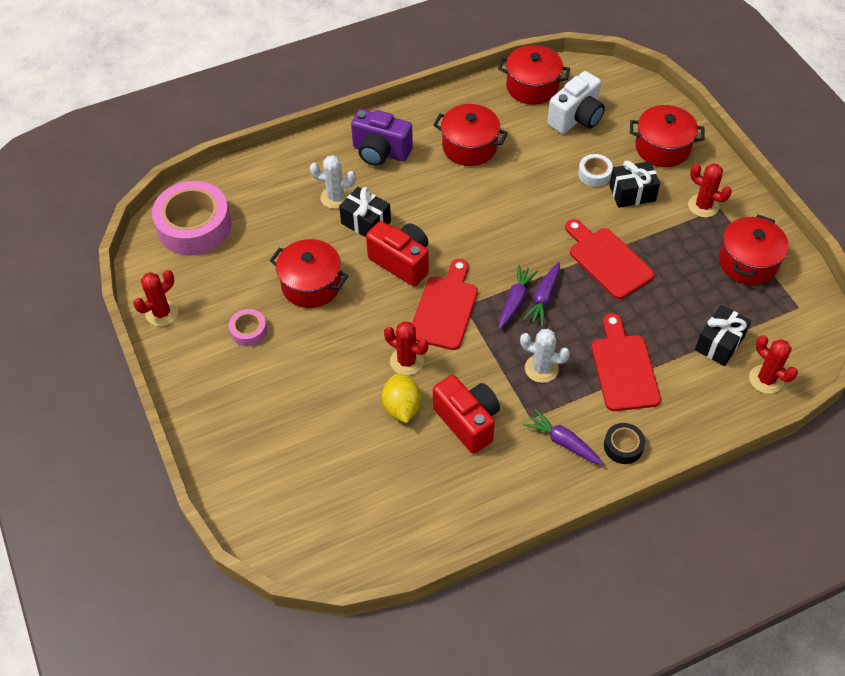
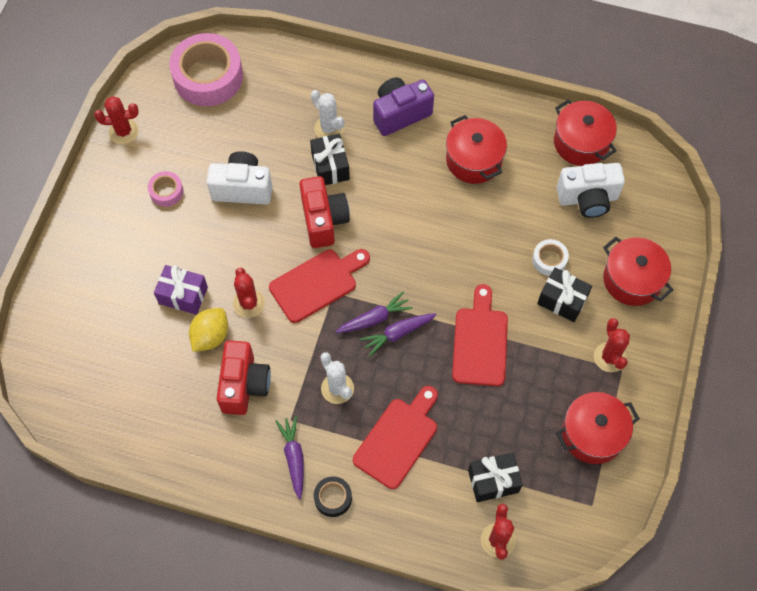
camera: 40 degrees right, 10 degrees up
red pot [270,239,349,308] -> white camera [207,151,272,205]
purple camera [351,109,413,166] -> purple camera turned 90 degrees clockwise [373,77,434,136]
none -> purple gift [154,265,208,315]

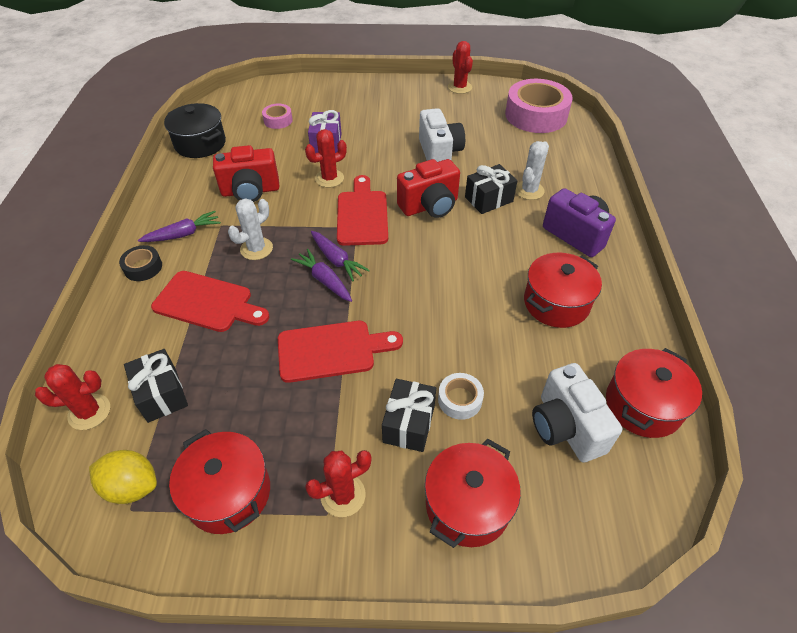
camera: 75 degrees right, 15 degrees down
pink tape [148,171,183,207] -> pink tape moved to [262,103,293,129]
yellow lemon [189,308,228,352] -> yellow lemon moved to [89,450,157,504]
red cutting board [269,249,370,323] -> red cutting board turned 135 degrees counterclockwise [337,175,388,246]
none -> black pot [164,103,226,158]

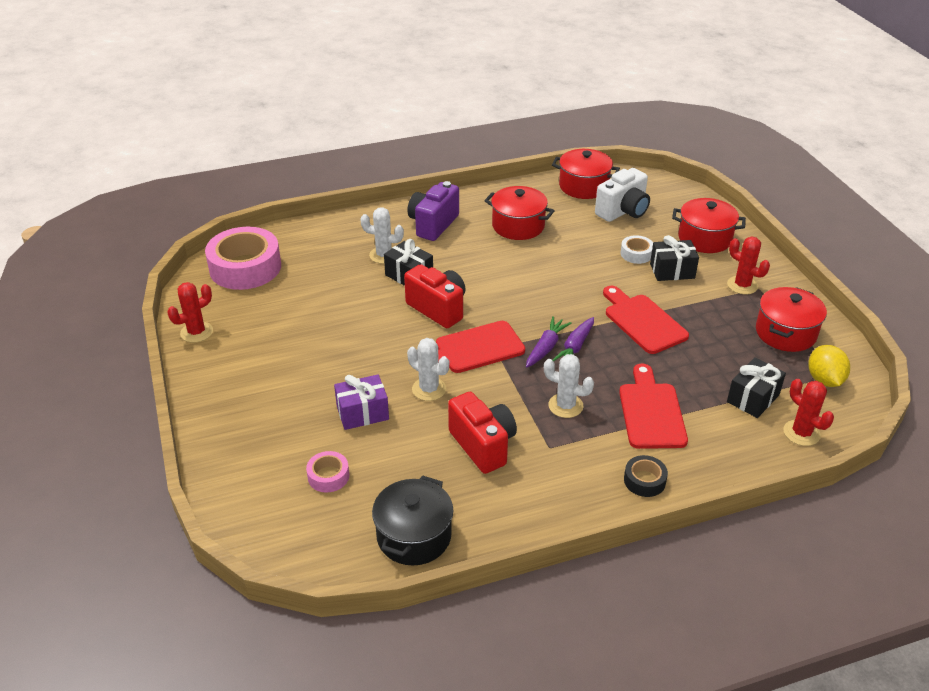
camera: 110 degrees left, 10 degrees down
purple carrot [138,211,221,242] -> none
red cactus [305,129,347,188] -> white cactus [407,338,449,401]
white camera [419,108,465,162] -> none

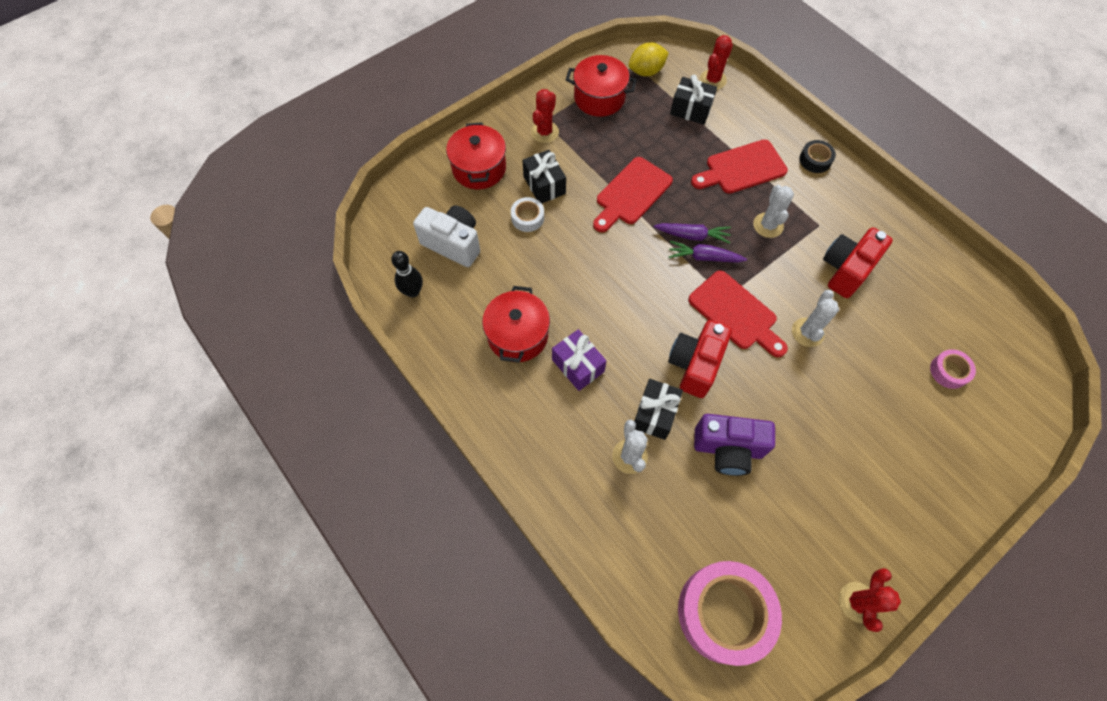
camera: 110 degrees left, 25 degrees up
red cactus [167,282,213,343] -> red cactus turned 75 degrees clockwise [839,568,901,632]
purple gift [334,375,389,430] -> purple gift moved to [552,329,607,391]
black pot [372,475,453,565] -> none
purple camera [407,181,459,241] -> purple camera moved to [694,414,775,476]
red pot [552,149,620,199] -> black bowling pin [391,251,423,298]

